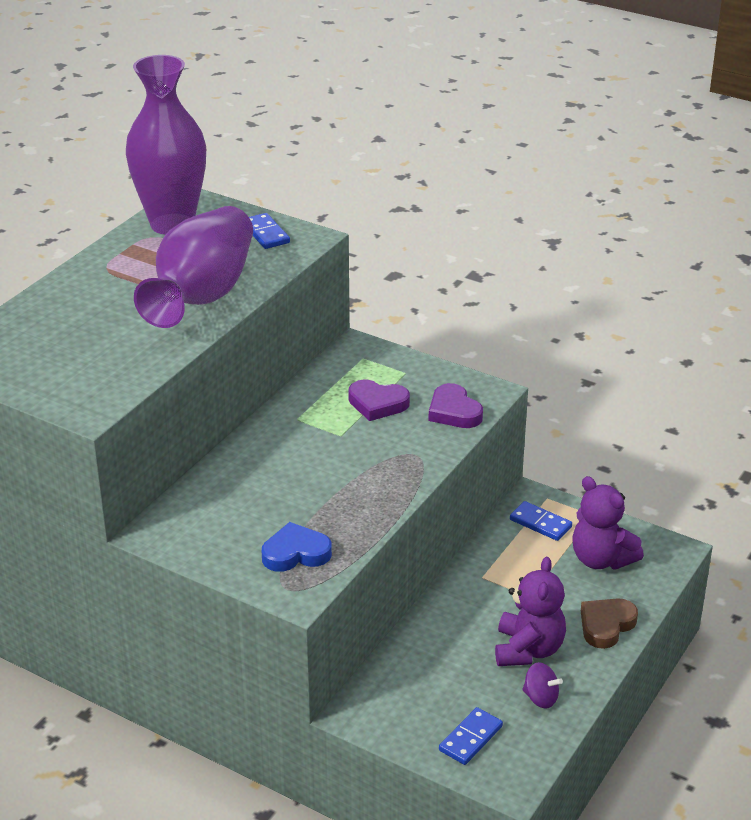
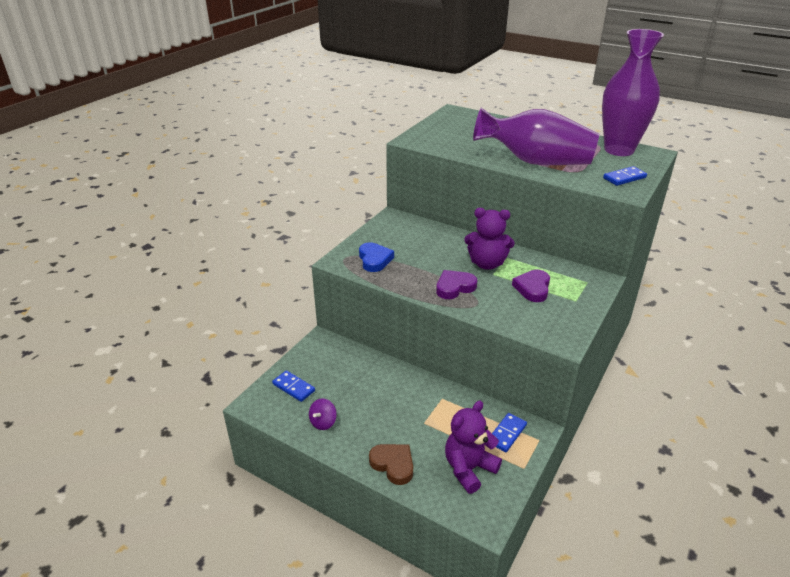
camera: 90 degrees right, 0 degrees up
purple heart [428,383,483,428] -> purple heart moved to [436,270,477,299]
purple teddy bear [495,557,566,666] -> purple teddy bear moved to [464,208,515,270]

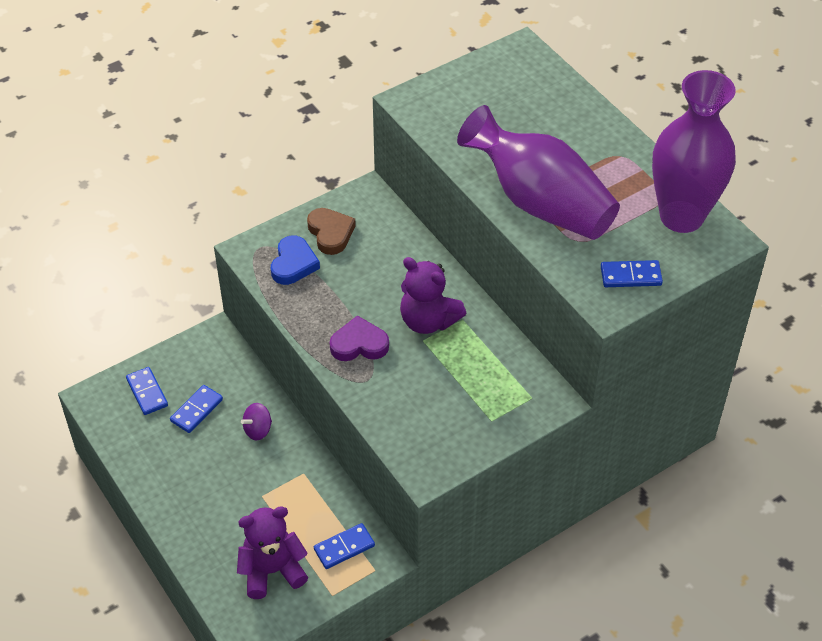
camera: 25 degrees right, 15 degrees up
purple spinning top [309,398,337,430] -> purple spinning top moved to [241,403,272,440]
brown heart [369,444,413,485] -> brown heart moved to [307,208,356,255]
purple heart [512,270,550,302] -> none
none -> blue domino [170,385,223,433]

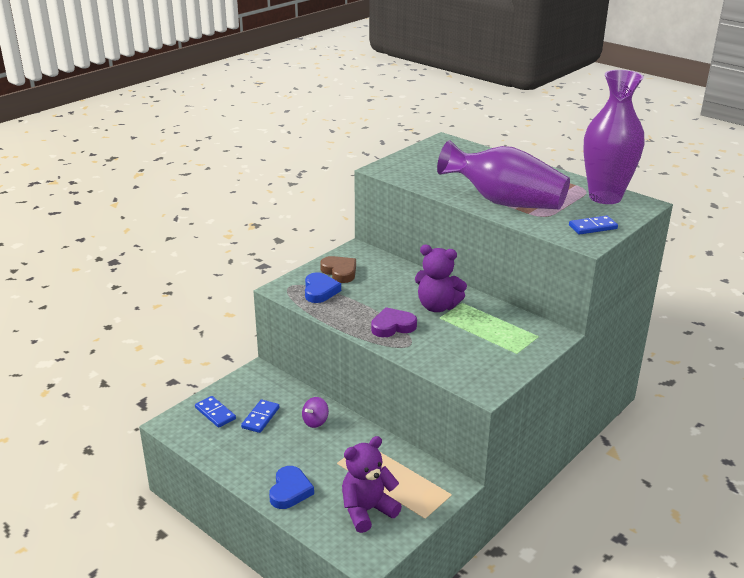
camera: 15 degrees left, 20 degrees down
blue domino [314,523,375,569] -> none
none -> blue heart [269,466,314,509]

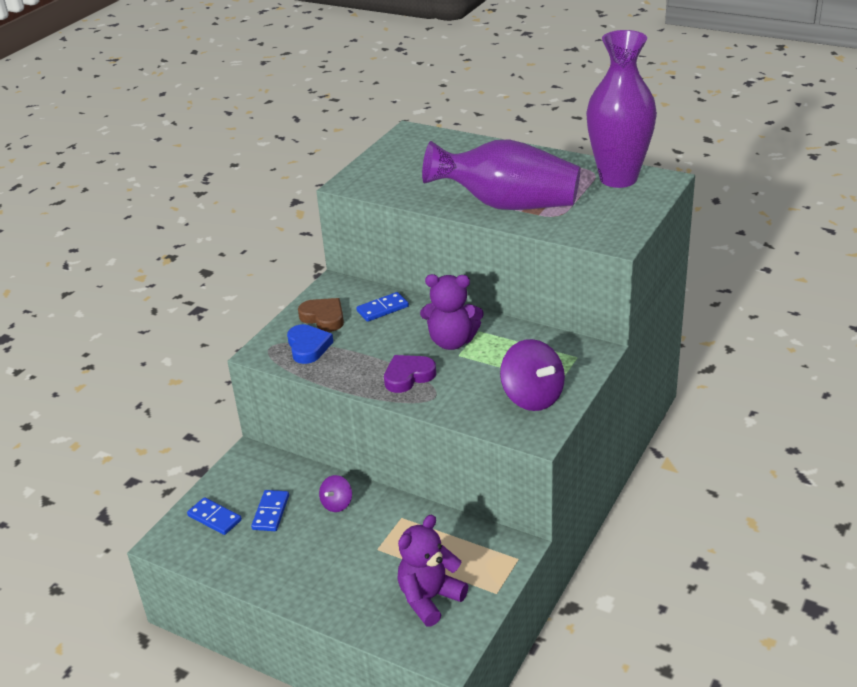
camera: 10 degrees left, 5 degrees up
blue heart [269,466,314,509] -> none
blue domino [569,216,618,234] -> blue domino moved to [356,292,409,322]
none -> purple spinning top [500,339,565,411]

